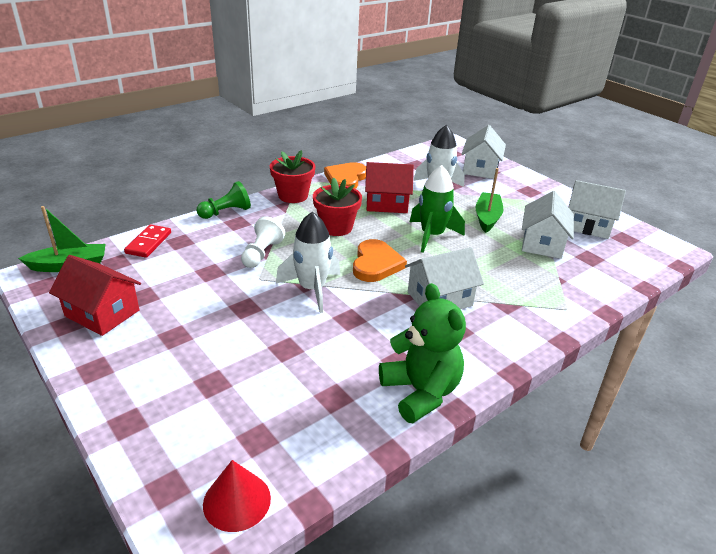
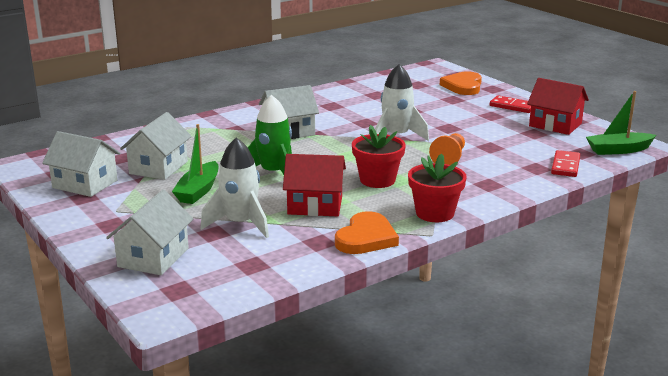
camera: 175 degrees left, 10 degrees down
green pawn [196,181,251,219] -> none
red cone [203,460,271,532] -> none
white pawn [241,216,285,268] -> orange pawn [429,133,465,165]
orange heart [353,239,407,282] -> orange heart moved to [440,72,482,95]
green teddy bear [379,283,466,423] -> none
none -> red domino [490,95,531,113]

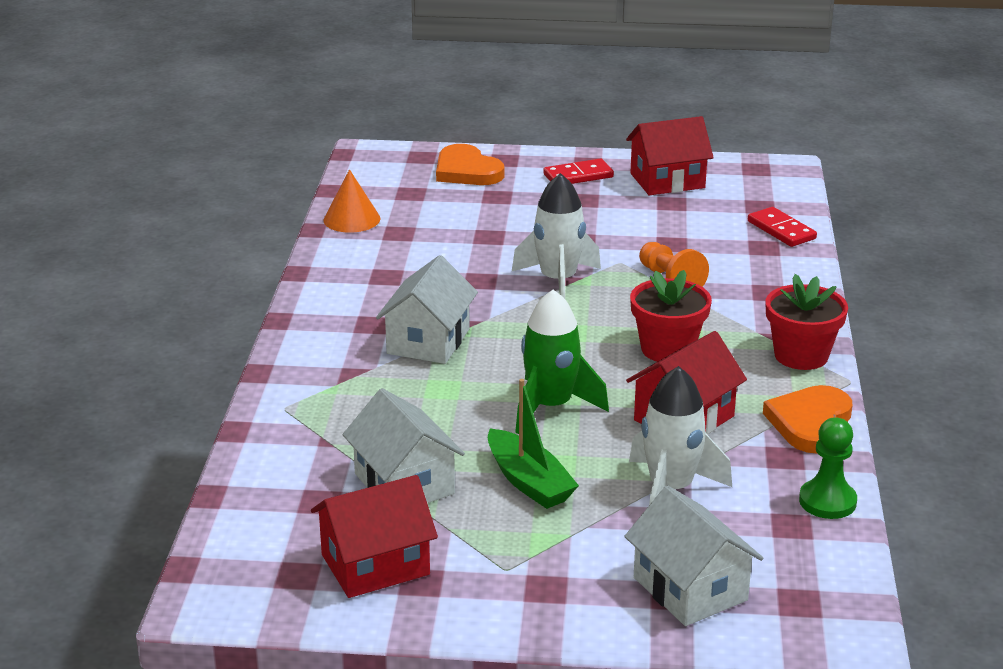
camera: 50 degrees left, 5 degrees up
white house [42,131,120,197] -> red house [311,475,438,598]
orange heart [335,211,399,254] -> orange heart turned 135 degrees counterclockwise [763,385,852,454]
green boat [586,91,656,155] -> none
none -> orange cone [323,169,381,233]
none -> green pawn [799,417,857,519]

